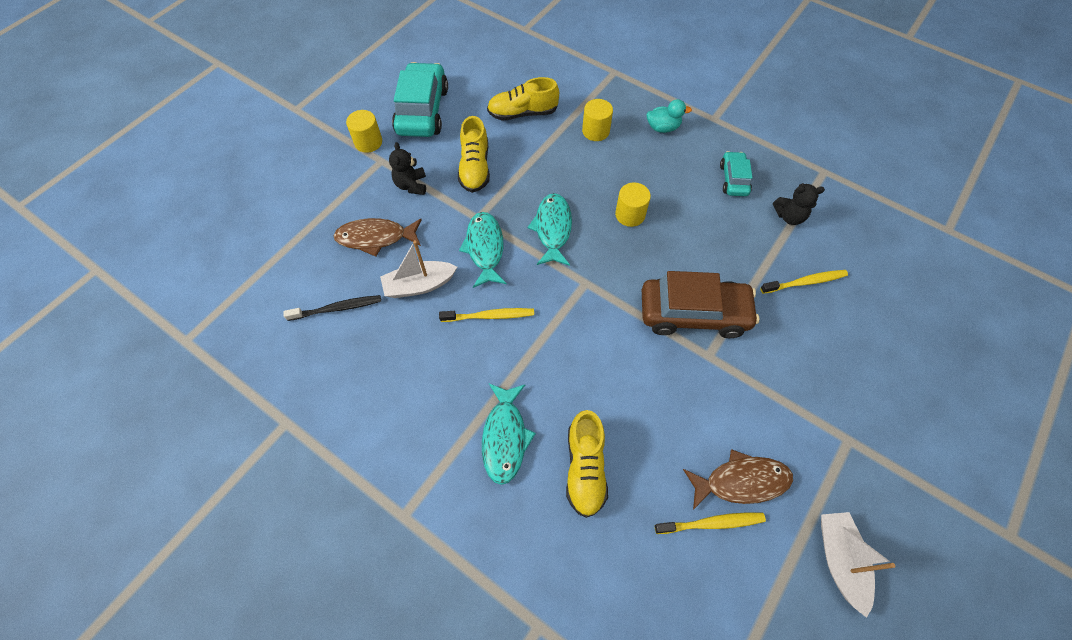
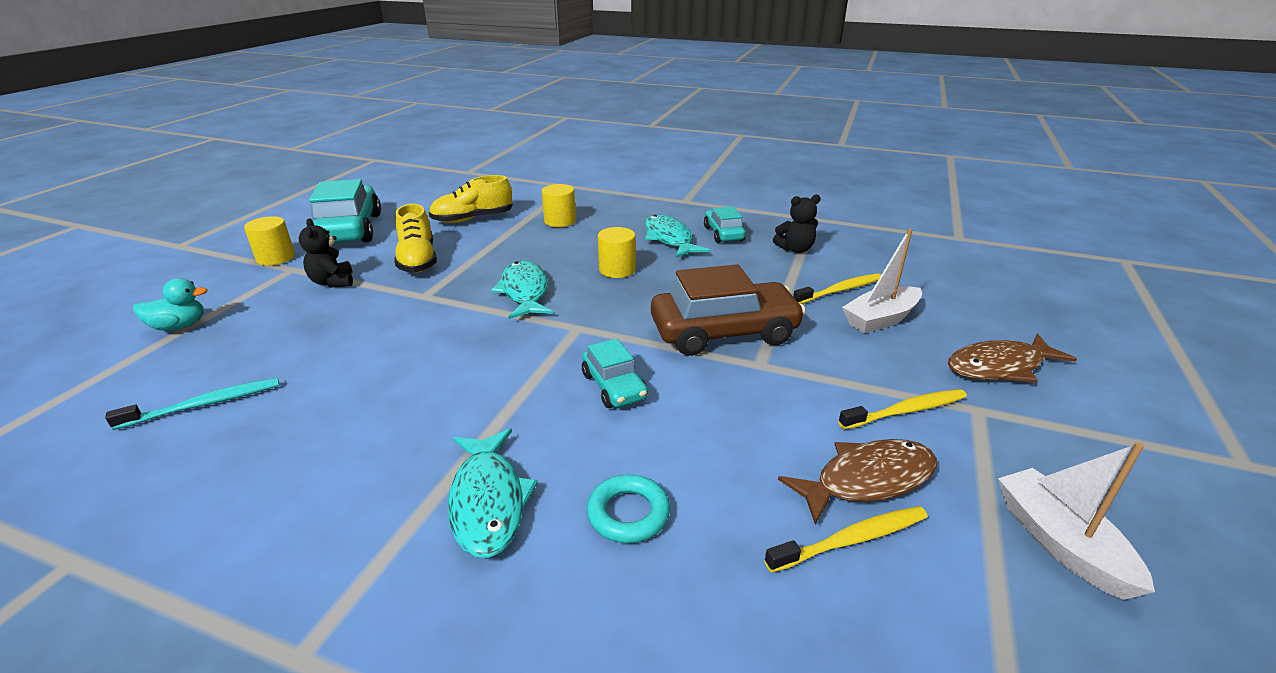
camera: 15 degrees left, 30 degrees down
black toothbrush [283,295,381,321] -> turquoise toothbrush [105,378,279,430]
brown fish [333,218,422,256] -> brown fish moved to [948,334,1077,383]
white boat [380,240,457,298] -> white boat moved to [842,228,922,333]
yellow toothbrush [439,308,534,322] -> yellow toothbrush moved to [838,389,967,430]
turquoise fish [459,212,507,288] -> turquoise fish moved to [645,215,709,258]
yellow shoe [566,410,608,518] -> turquoise ring [587,474,670,543]
turquoise duck [647,99,692,133] -> turquoise duck moved to [133,278,208,331]
none -> turquoise car [582,338,648,408]

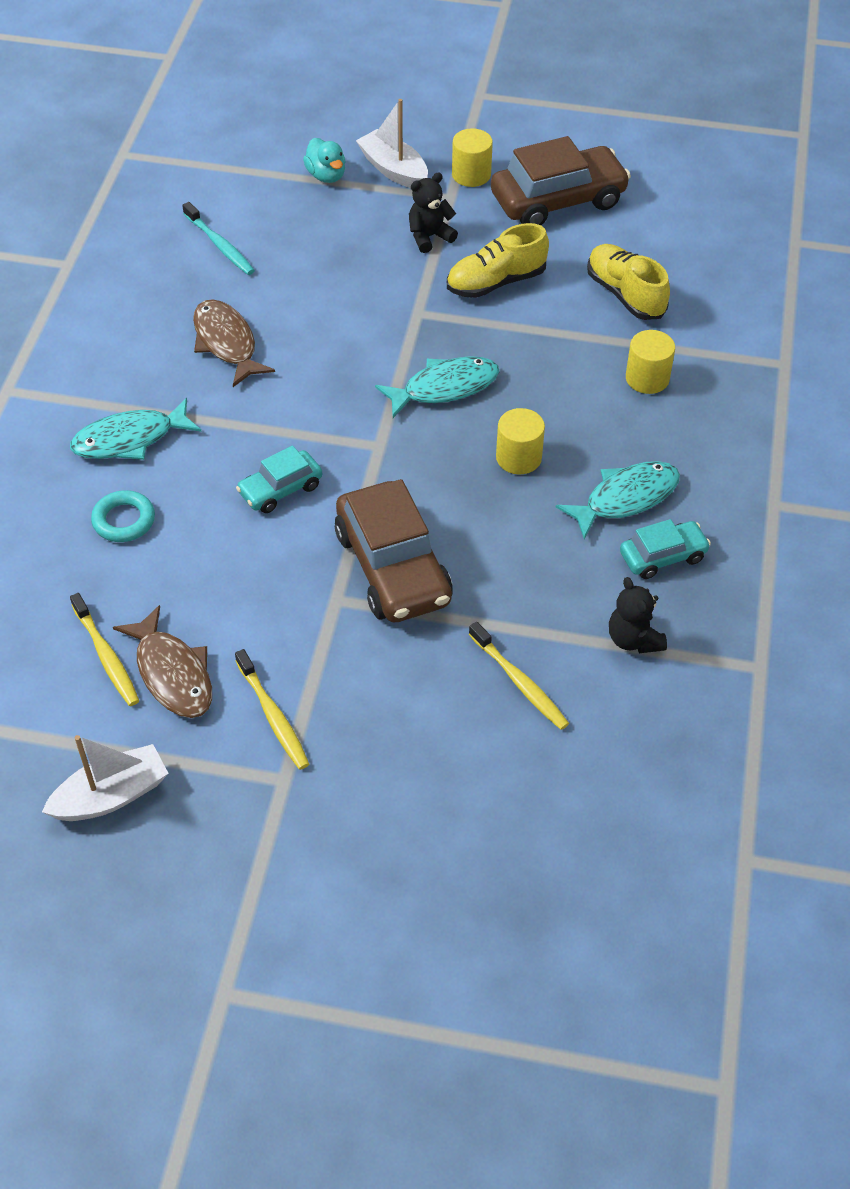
camera: 80 degrees right, 20 degrees up
turquoise car [309,179,381,243] -> brown car [491,136,631,225]
white boat [842,228,922,333] -> white boat moved to [356,99,428,188]
brown fish [948,334,1077,383] -> brown fish moved to [193,299,275,387]

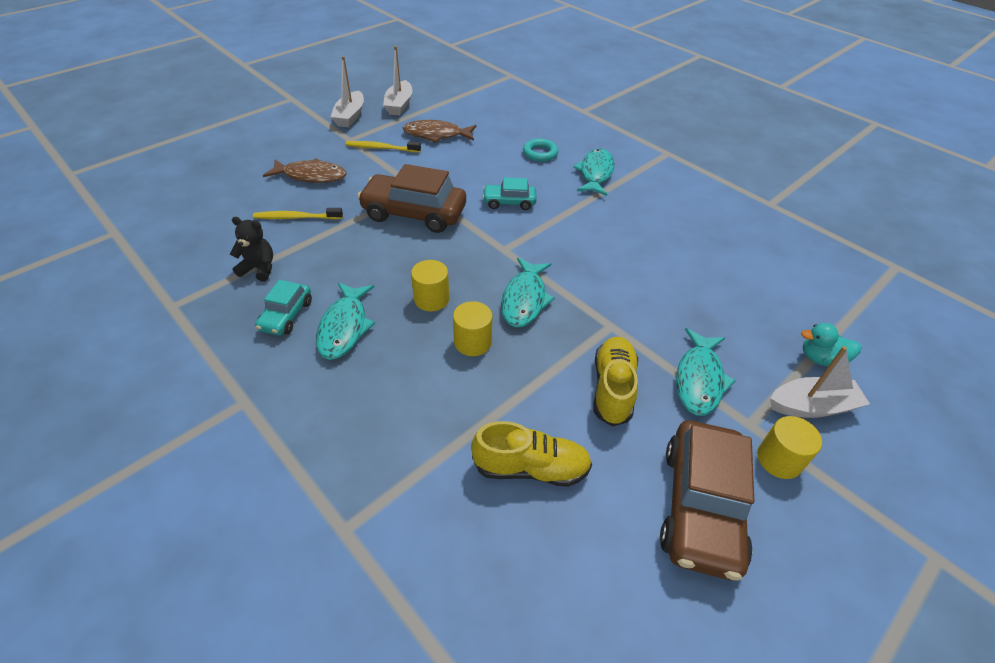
camera: 125 degrees right, 5 degrees down
yellow toothbrush [70,593,139,706] -> none
turquoise toothbrush [182,202,255,275] -> none
brown fish [193,299,275,387] -> brown fish moved to [263,158,346,183]
turquoise car [236,446,322,513] -> turquoise car turned 90 degrees counterclockwise [482,177,537,210]
black teddy bear [409,172,458,253] -> turquoise fish [676,328,736,416]
yellow cylinder [626,330,675,394] -> yellow cylinder moved to [453,301,492,356]
none -> white boat [331,56,364,127]

